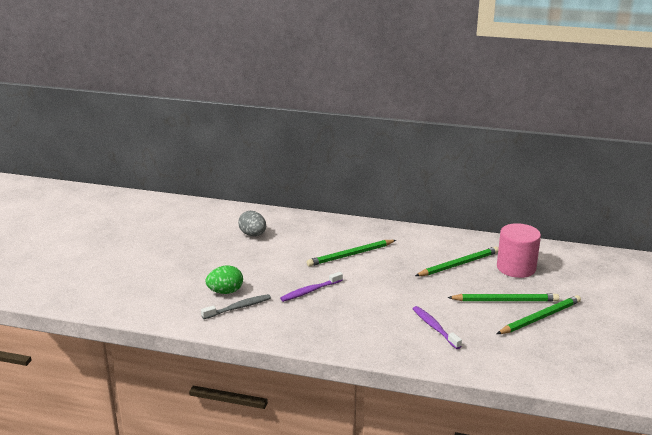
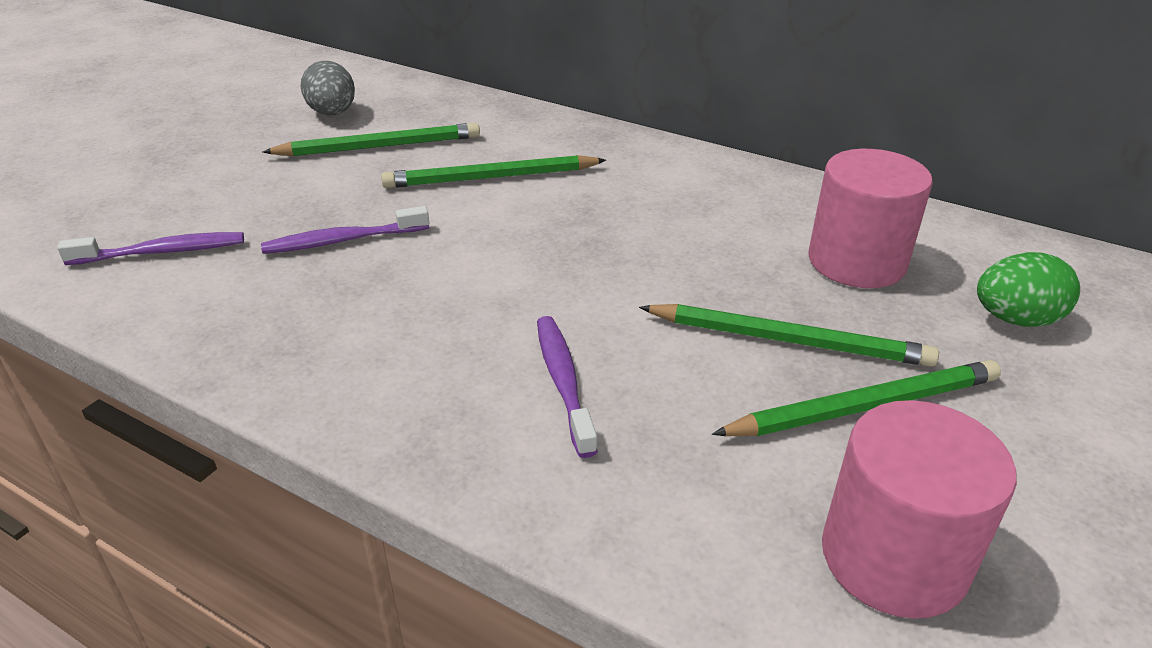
camera: 15 degrees right, 10 degrees up
grey toothbrush [201,294,271,319] -> purple toothbrush [57,232,244,265]
green egg [206,265,243,294] -> green egg moved to [977,252,1080,327]
green pencil [415,246,499,276] -> green pencil moved to [263,123,480,156]
none -> pink cylinder [822,400,1017,619]

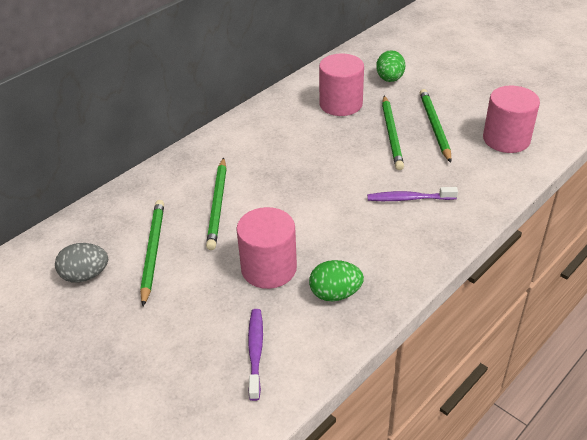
camera: 75 degrees left, 5 degrees up
purple toothbrush [261,206,429,254] -> pink cylinder [236,207,297,289]
green pencil [639,304,939,367] -> green pencil turned 150 degrees clockwise [382,96,404,170]
none -> green egg [309,260,364,301]

